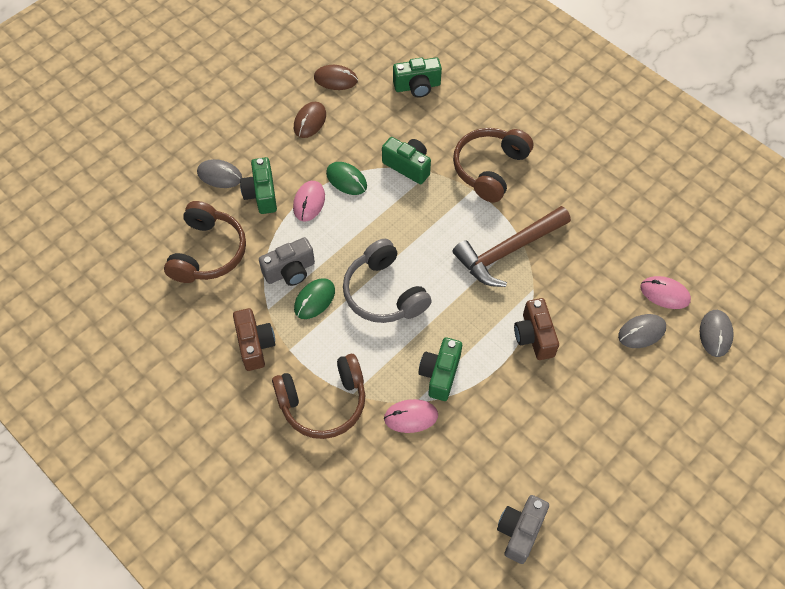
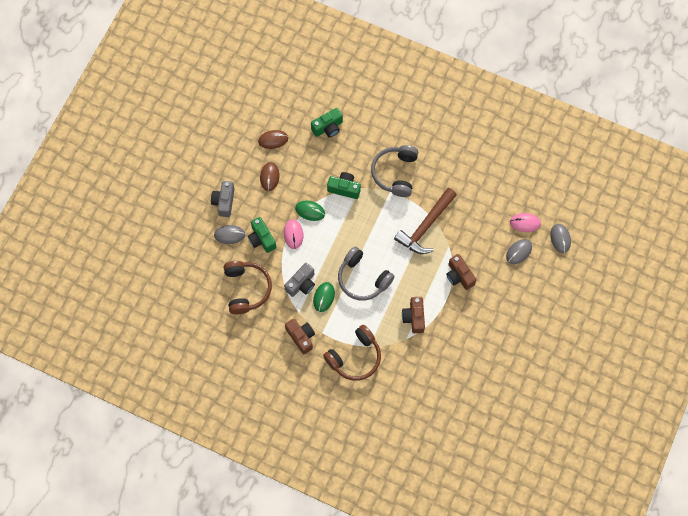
camera: 20 degrees left, 10 degrees up
pink mouse [384,399,438,433] -> none
green camera [418,337,462,401] -> brown camera [402,297,425,333]
brown headphones [453,128,533,203] -> grey headphones [371,145,418,197]
grey camera [497,495,549,564] -> grey camera moved to [211,181,235,217]

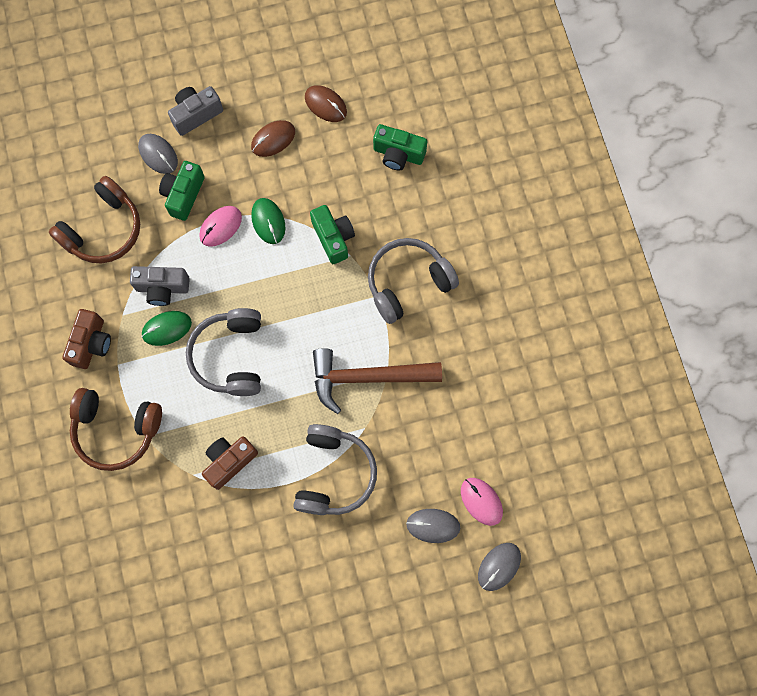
camera: 50 degrees right, 5 degrees up
brown camera [446,254,477,290] -> grey headphones [293,424,377,515]

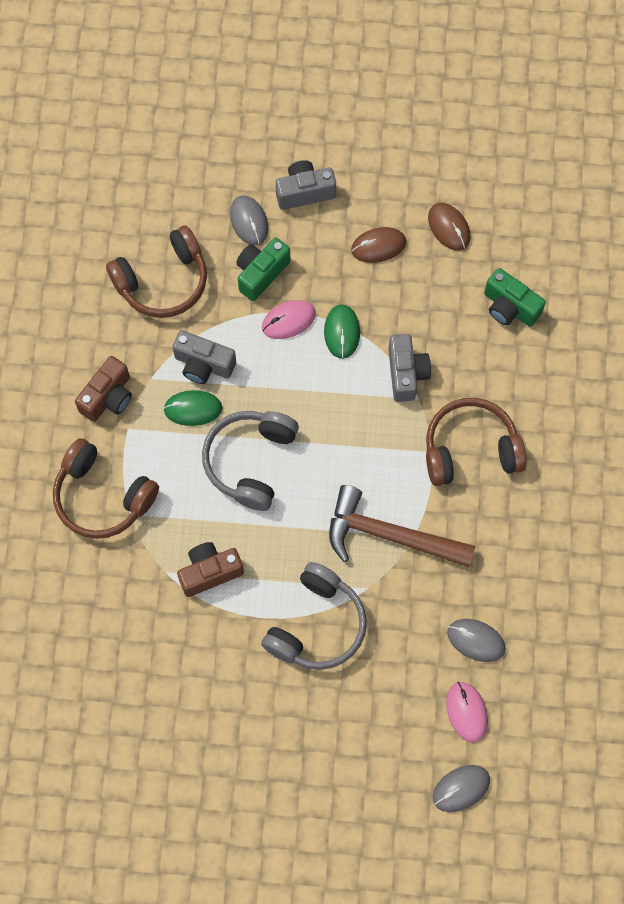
camera: 20 degrees right, 5 degrees down
green camera [310,205,355,264] -> grey camera [388,334,431,402]
grey headphones [368,238,459,324] -> brown headphones [426,398,527,486]
grey mouse [406,509,460,543] -> grey mouse moved to [447,619,506,662]

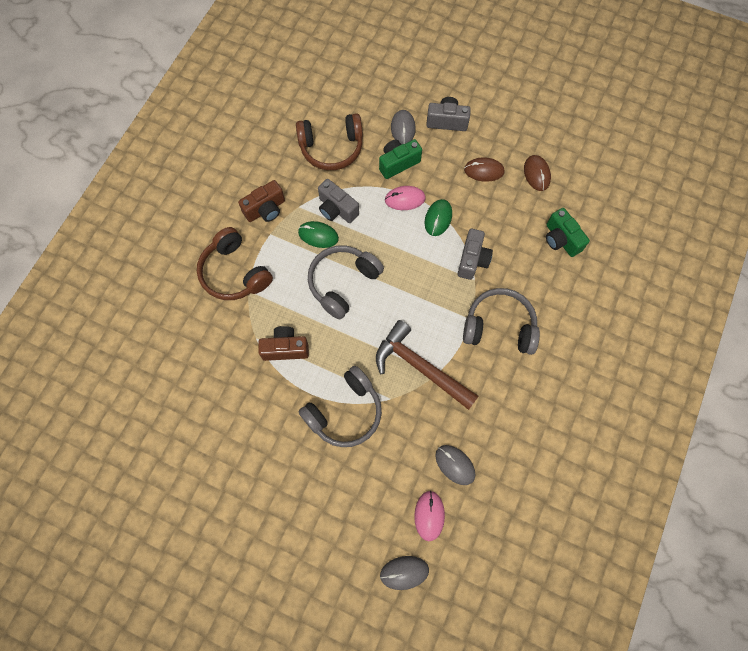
camera: 20 degrees right, 0 degrees up
brown headphones [426,398,527,486] -> grey headphones [463,288,540,355]

